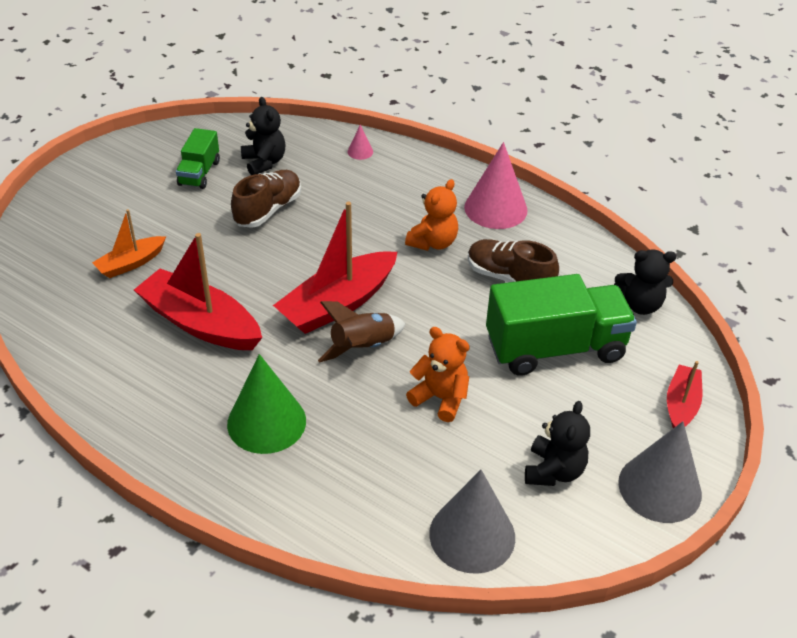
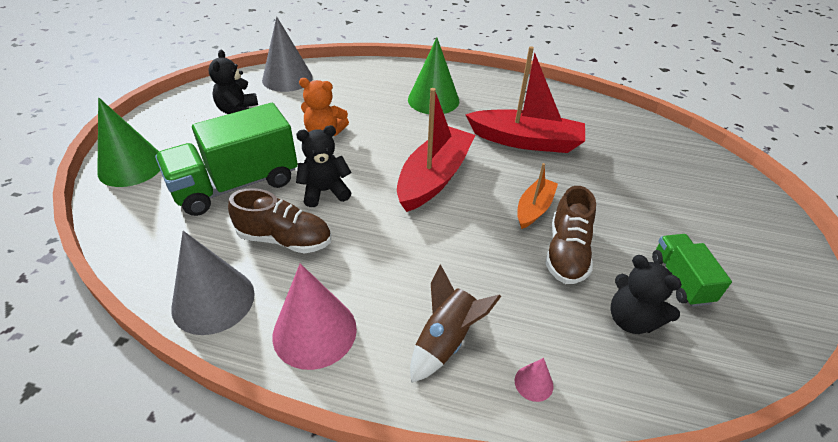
camera: 160 degrees right, 0 degrees up
orange boat [92,209,166,278] -> orange boat moved to [517,163,558,229]
brown rocket [318,301,405,363] -> brown rocket moved to [410,264,501,383]
orange teddy bear [405,179,458,251] -> none
black teddy bear [614,249,676,315] -> black teddy bear moved to [296,125,351,207]
grey cone [618,422,702,523] -> grey cone moved to [171,231,255,335]
red boat [667,361,702,428] -> green cone [97,97,160,187]

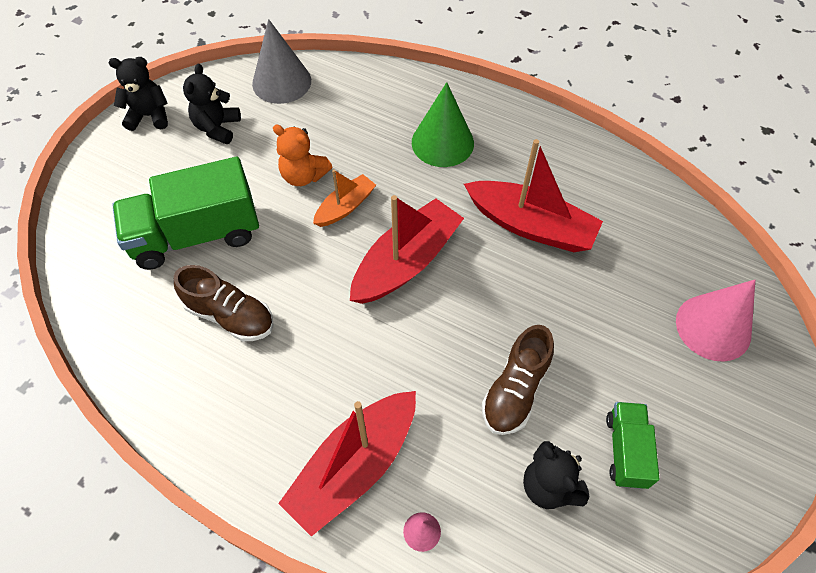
camera: 15 degrees right, 15 degrees up
green cone [97,97,160,187] -> none
grey cone [171,231,255,335] -> none
pink cone [272,263,357,370] -> pink cone moved to [676,280,755,362]
black teddy bear [296,125,351,207] -> black teddy bear moved to [109,57,168,131]
brown rocket [410,264,501,383] -> red boat [278,391,416,537]
orange boat [517,163,558,229] -> orange boat moved to [313,169,376,227]

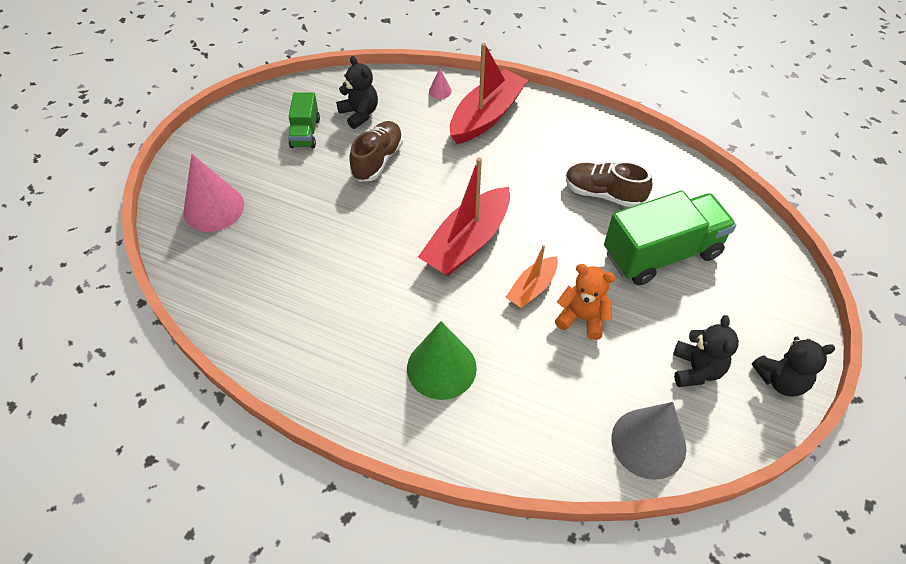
camera: 175 degrees right, 5 degrees down
red boat [464,139,603,252] -> none

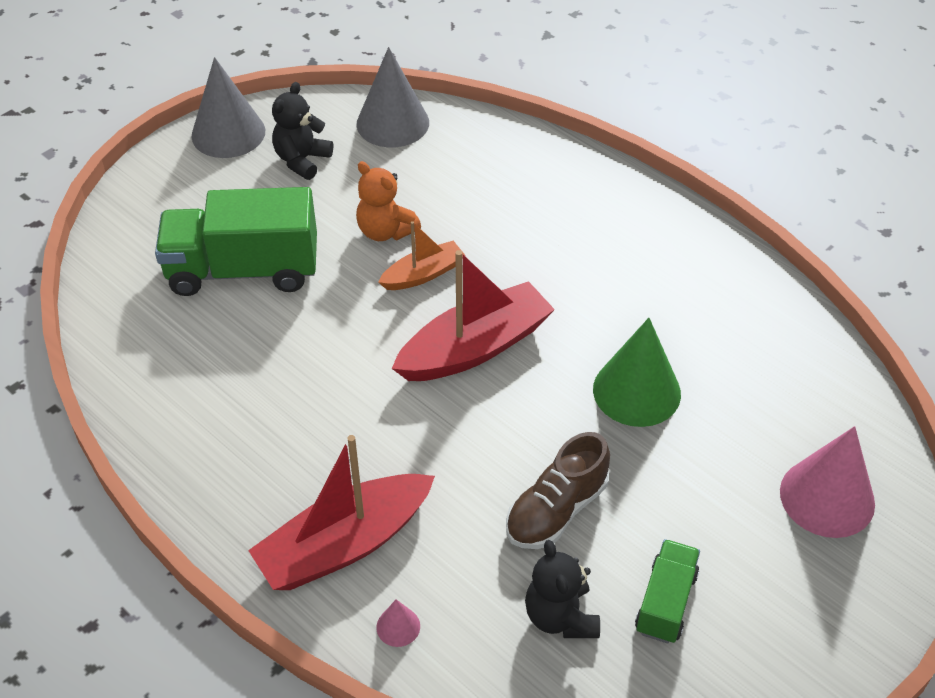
camera: 160 degrees left, 5 degrees down
green cone [407,321,477,400] -> green cone moved to [593,318,681,427]
brown shoe [566,161,652,207] -> none
black teddy bear [752,337,836,396] -> grey cone [191,57,265,158]

